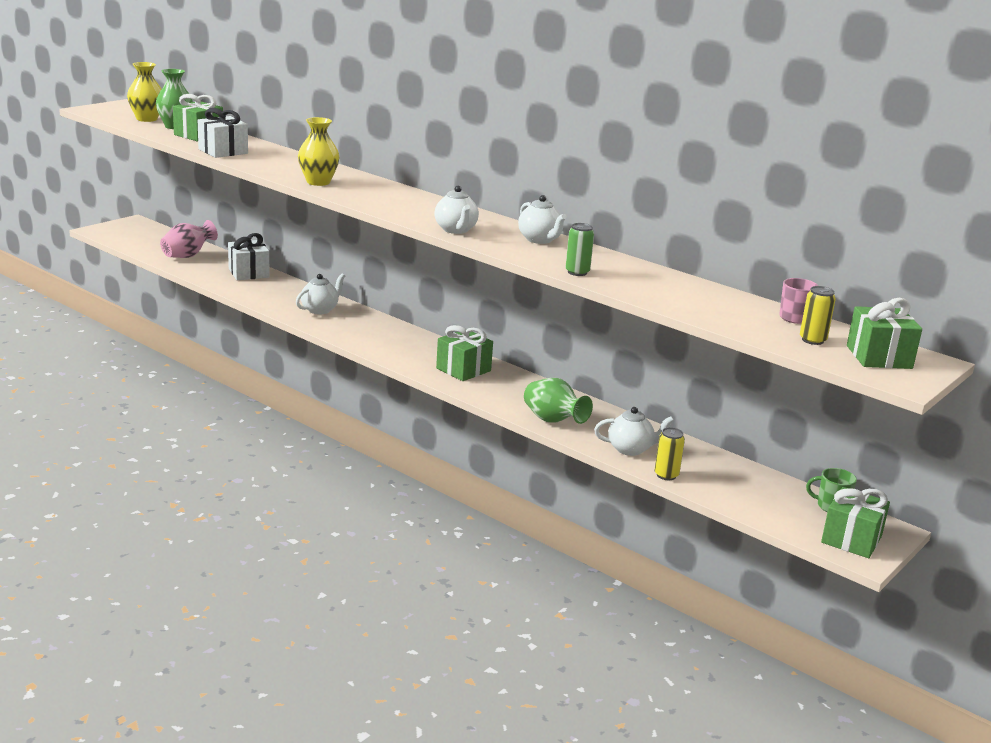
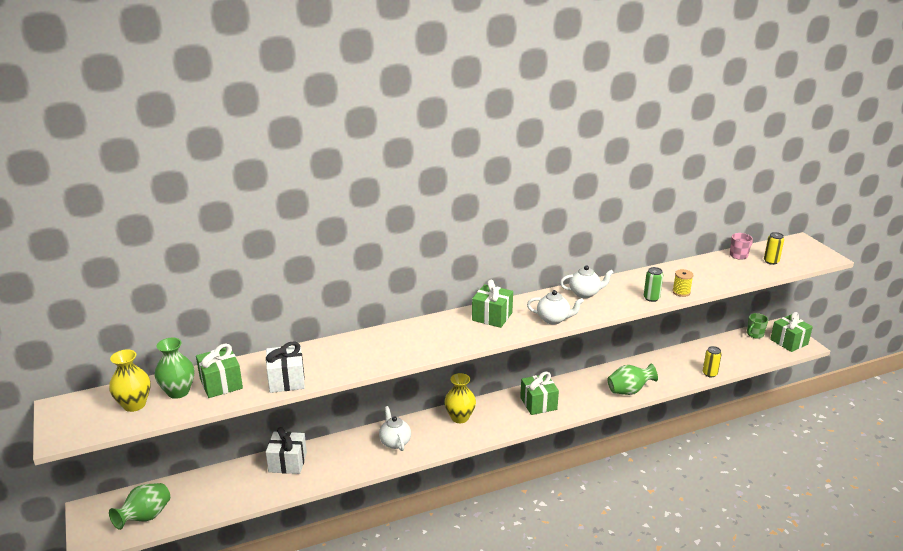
camera: 60 degrees left, 5 degrees up
pink vase [160,220,218,258] -> none
yellow vase [298,117,340,186] -> yellow vase moved to [444,373,476,423]
white teapot [594,407,674,456] -> none
green gift [847,298,922,369] -> green gift moved to [472,280,513,328]
none -> green vase [109,483,170,530]
none -> yellow spool [672,269,694,297]

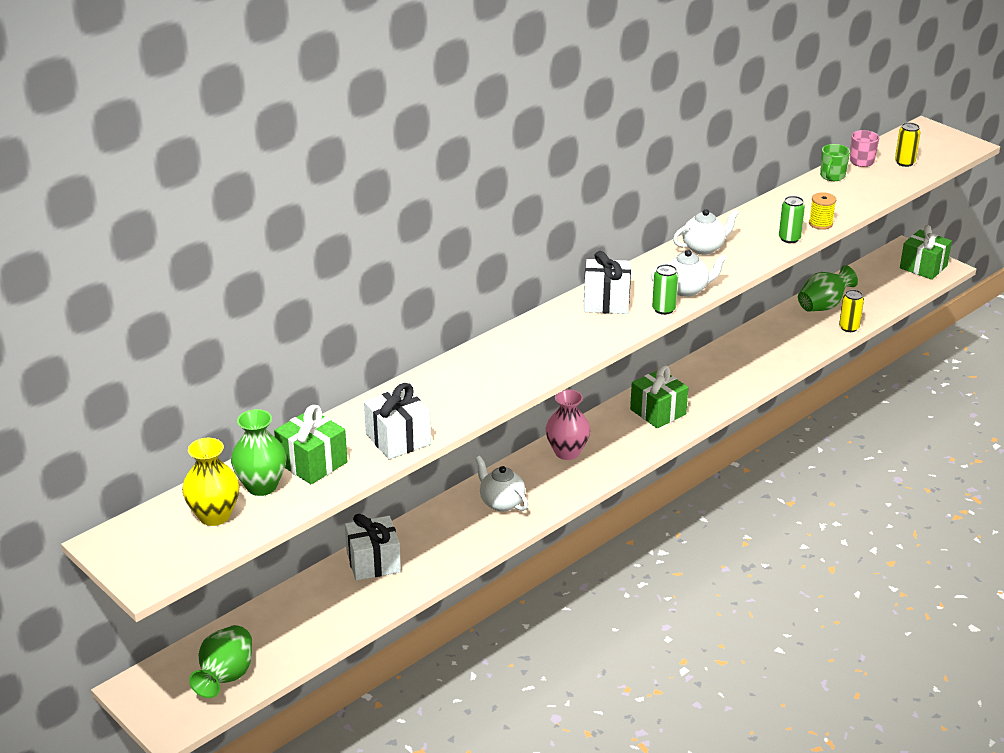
camera: 20 degrees left, 5 degrees up
yellow vase [444,373,476,423] -> pink vase [546,389,590,460]
green gift [472,280,513,328] -> white gift [584,251,631,314]
green vase [608,363,658,395] -> green vase moved to [798,265,858,312]
green mug [747,313,768,339] -> green mug moved to [820,144,850,181]
none -> green can [652,264,679,315]

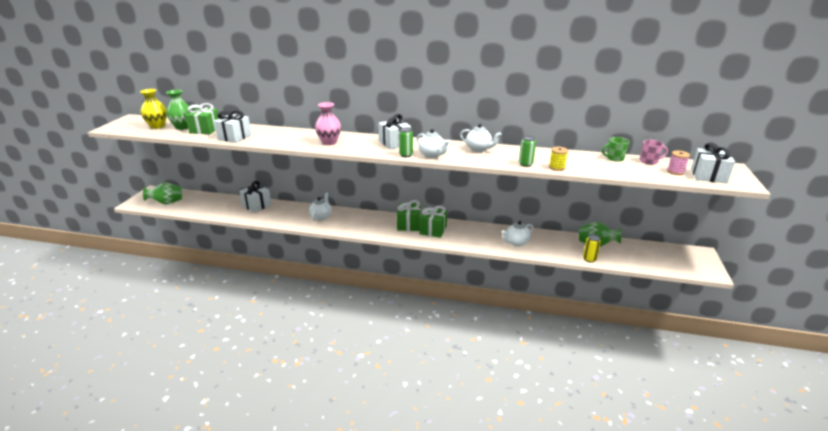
camera: 55 degrees right, 5 degrees down
pink vase [546,389,590,460] -> pink vase moved to [315,102,341,145]
yellow can [895,122,921,167] -> pink spool [667,150,690,175]
green gift [900,225,952,280] -> green gift moved to [397,200,421,231]
none -> white teapot [501,221,534,247]
none -> white gift [691,142,735,183]

